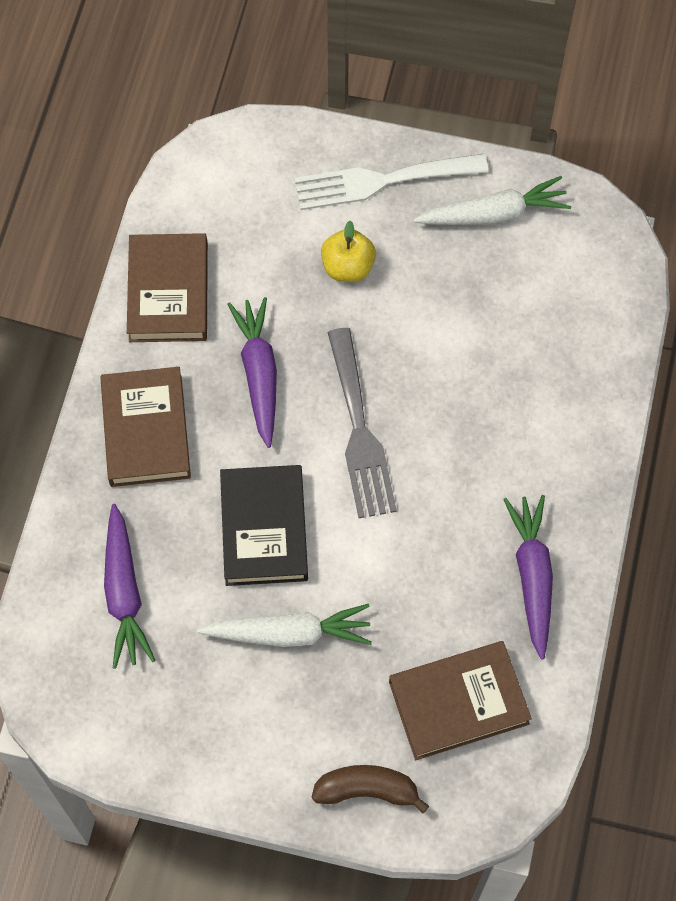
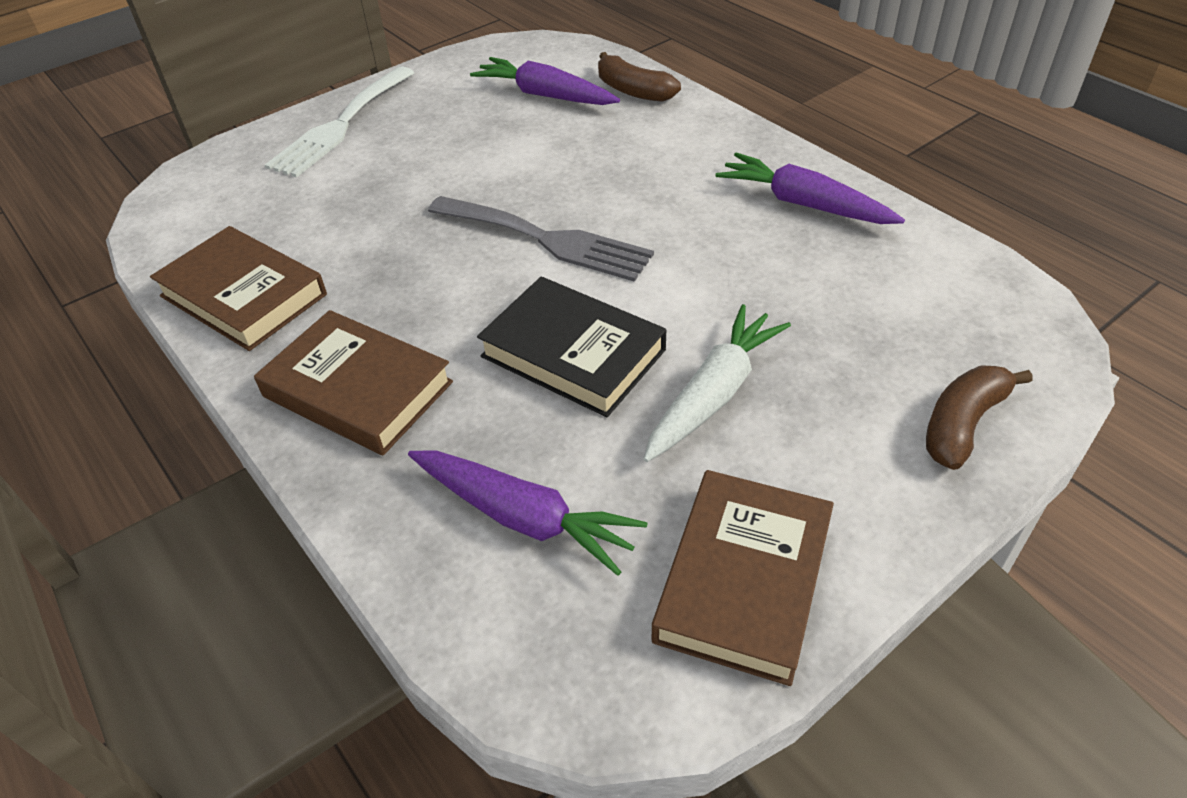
camera: 50 degrees left, 20 degrees down
purple carrot [227,297,277,448] -> purple carrot moved to [470,57,620,105]
yellow apple [321,221,376,282] -> none
brown book [389,641,532,760] -> brown book moved to [652,470,834,686]
white carrot [413,176,571,225] -> none
none -> brown banana [598,52,681,102]

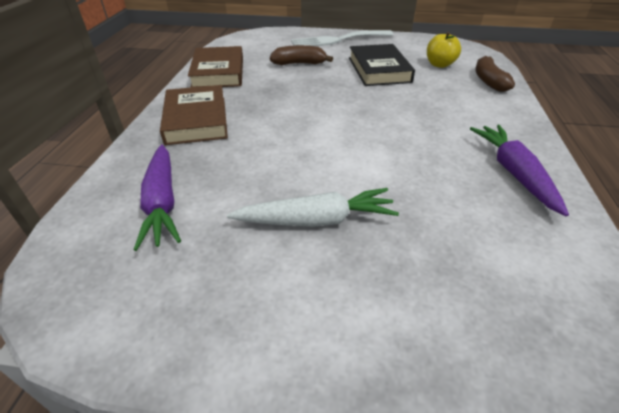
camera: 45 degrees right, 5 degrees down
grey fork [428,196,654,282] -> none
purple carrot [470,57,620,105] -> yellow apple [427,32,461,68]
black book [477,276,666,417] -> black book moved to [349,44,415,86]
brown book [652,470,834,686] -> none
brown banana [926,365,1032,470] -> brown banana moved to [270,45,333,65]

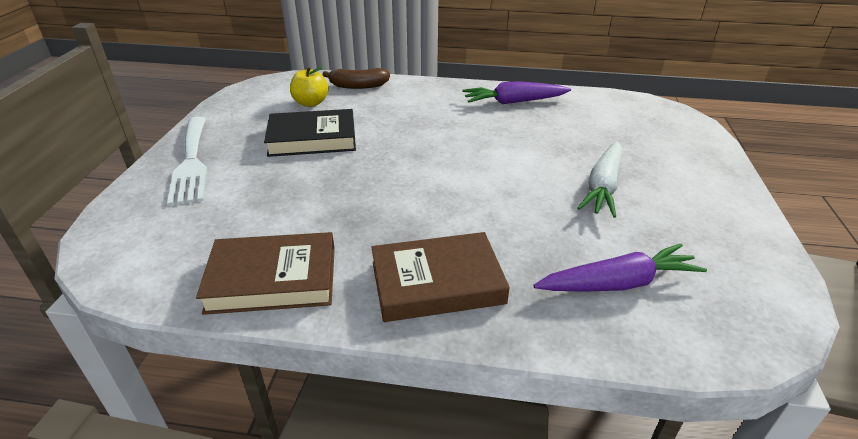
camera: 90 degrees left, 5 degrees down
white carrot [227,188,399,227] -> white carrot turned 150 degrees counterclockwise [577,141,622,218]
brown banana [270,45,333,65] -> none

